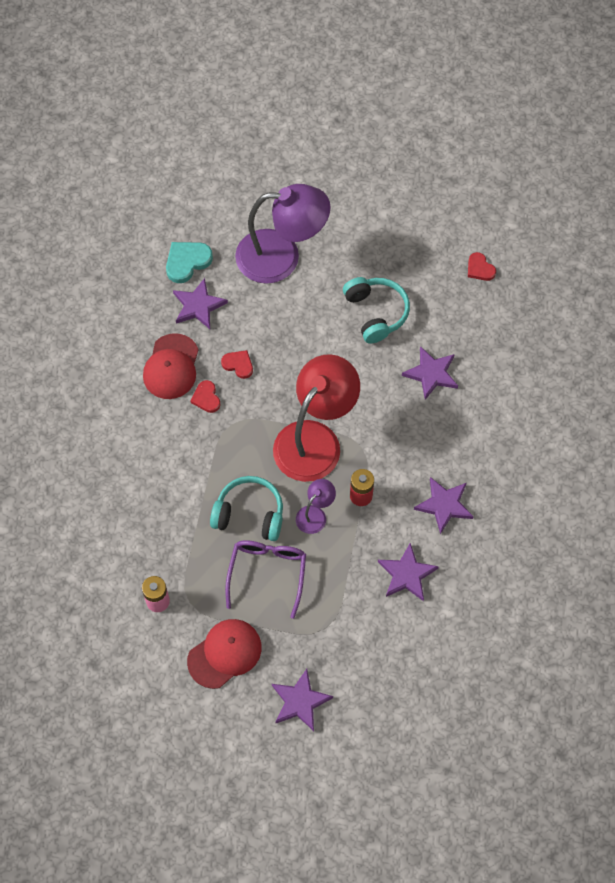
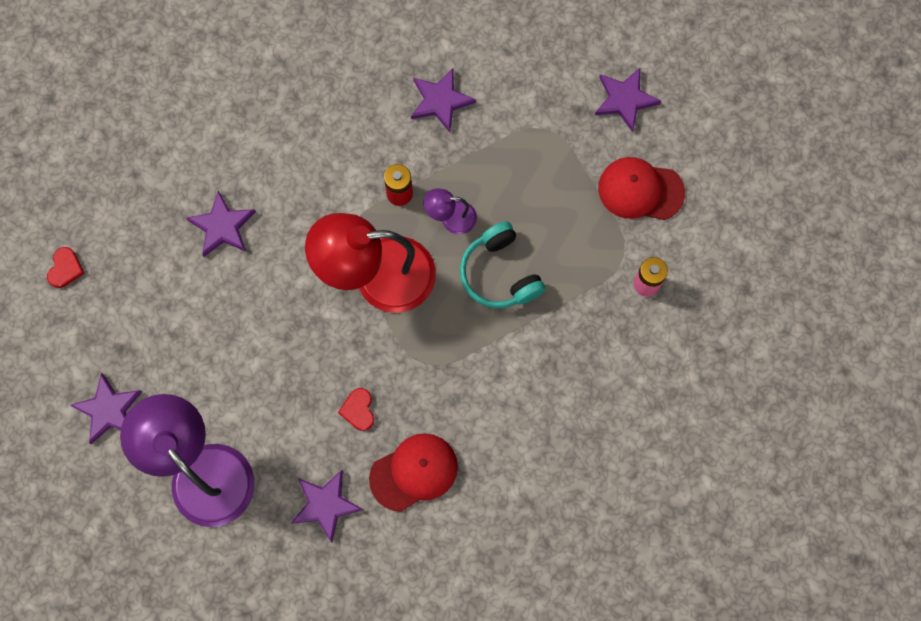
camera: 130 degrees left, 10 degrees up
turquoise heart [166,242,213,283] -> none
red heart [190,380,220,413] -> none
purple glasses [225,540,306,619] -> none
turquoise headphones [343,277,410,344] -> none
purple star [414,477,474,534] -> purple star moved to [70,373,142,444]

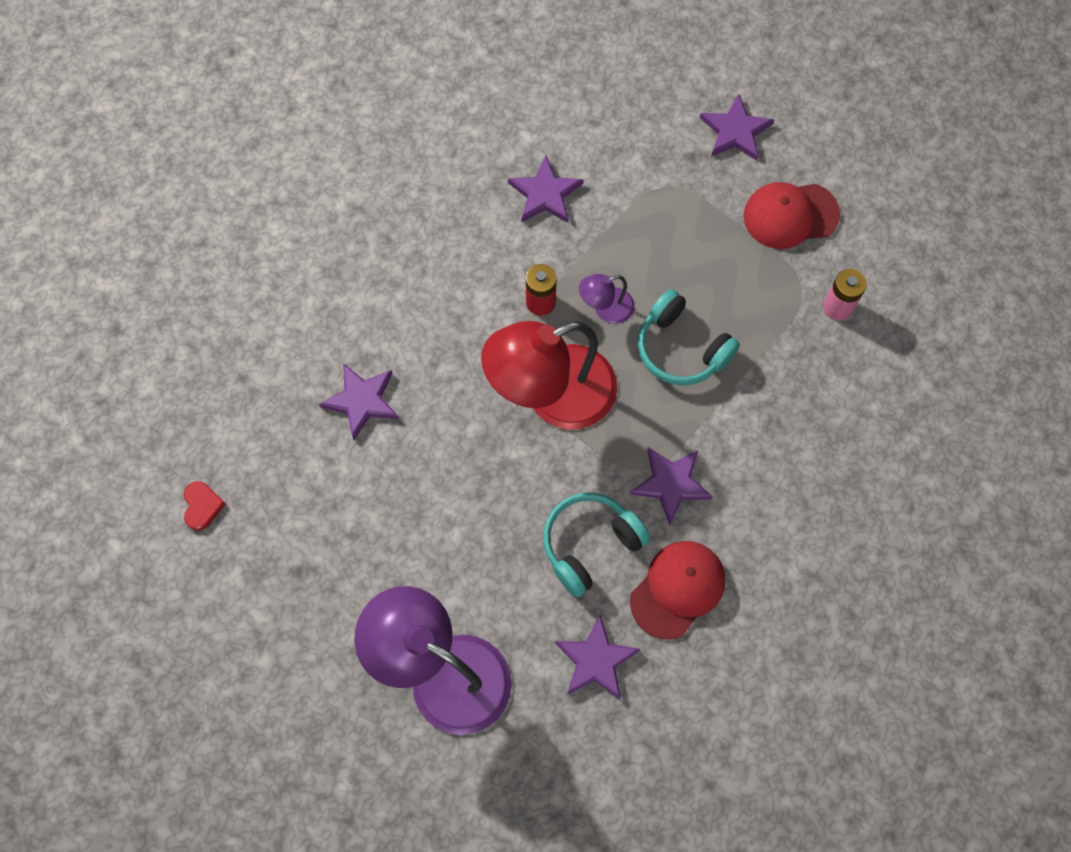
camera: 20 degrees left, 5 degrees down
purple star [70,373,142,444] -> purple star moved to [630,447,713,525]
red heart [338,388,374,431] -> turquoise headphones [543,493,650,597]

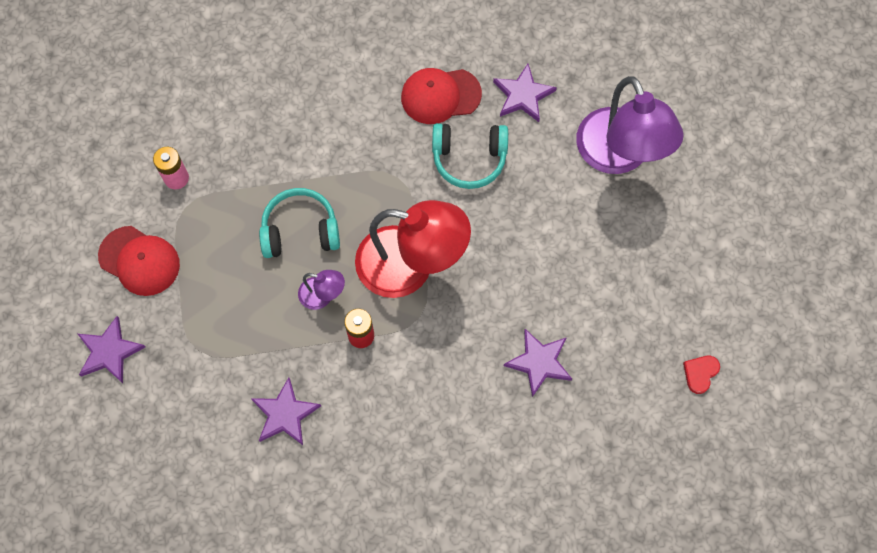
camera: 140 degrees left, 0 degrees up
purple star [630,447,713,525] -> none
turquoise headphones [638,289,740,386] -> turquoise headphones turned 90 degrees counterclockwise [259,188,340,258]

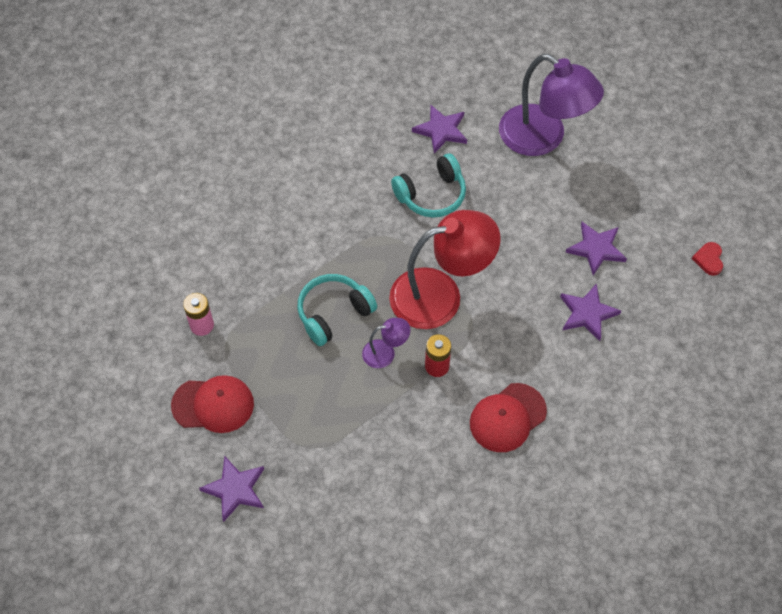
camera: 30 degrees left, 10 degrees down
purple star [252,377,321,445] -> purple star moved to [565,222,627,275]
red cap [401,68,482,124] -> red cap moved to [470,383,547,452]

